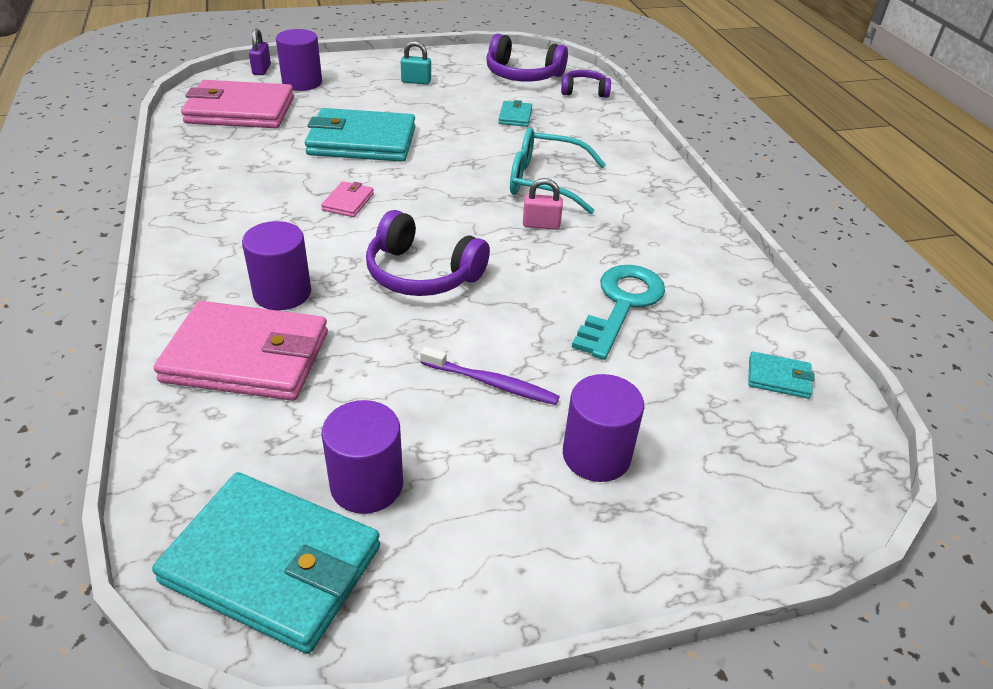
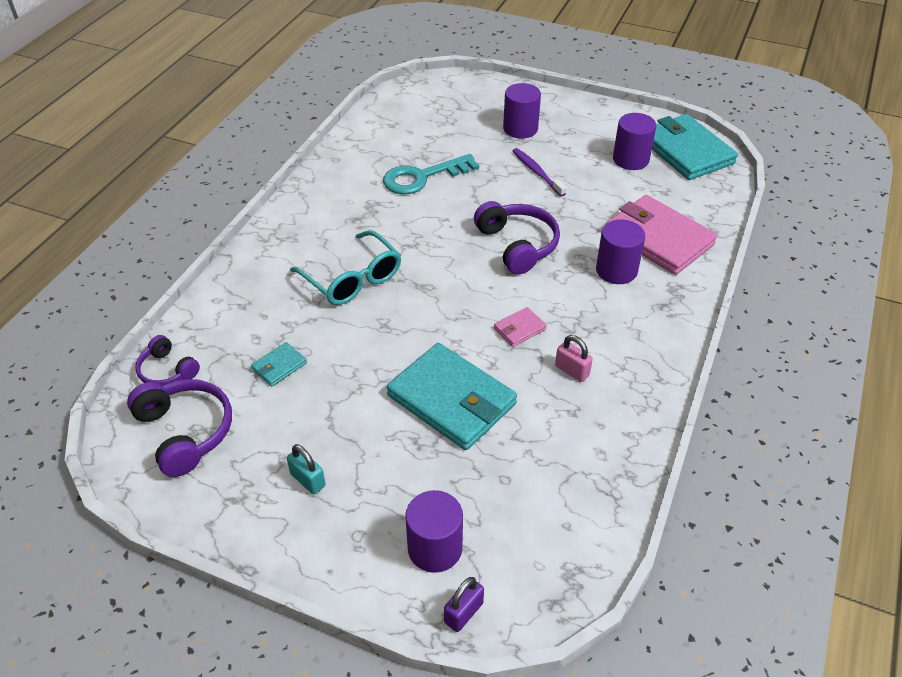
camera: 140 degrees left, 5 degrees up
pink wallet [181,80,294,128] -> none
pink padlock [523,178,563,230] -> pink padlock moved to [555,335,593,382]
turquoise wallet [748,351,815,399] -> none

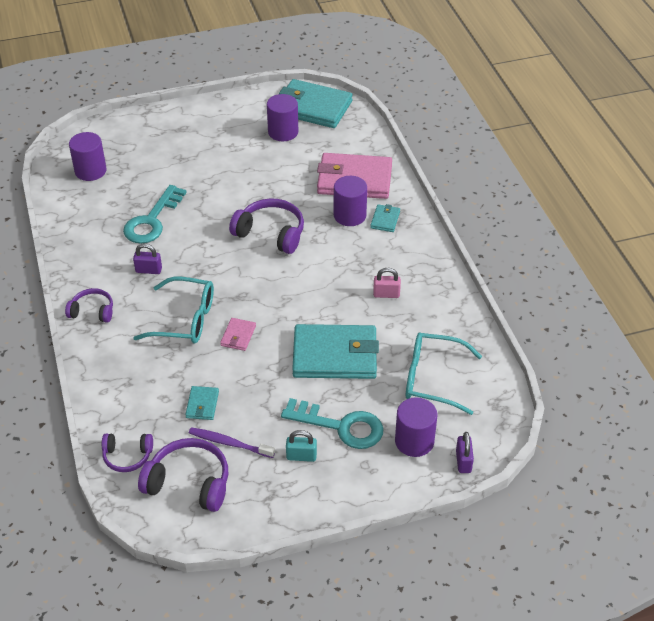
camera: 40 degrees left, 0 degrees up
pink wallet [494,307,547,347] -> pink wallet moved to [220,318,256,351]
purple cylinder [503,83,541,139] -> purple cylinder moved to [69,132,107,181]
purple toothbrush [512,148,567,196] -> purple toothbrush moved to [189,427,275,458]
none -> purple headphones [65,288,113,323]
none -> purple padlock [133,244,162,274]
none -> turquoise key [281,398,383,449]
none -> turquoise wallet [370,204,400,232]
none -> turquoise glasses [406,333,482,415]

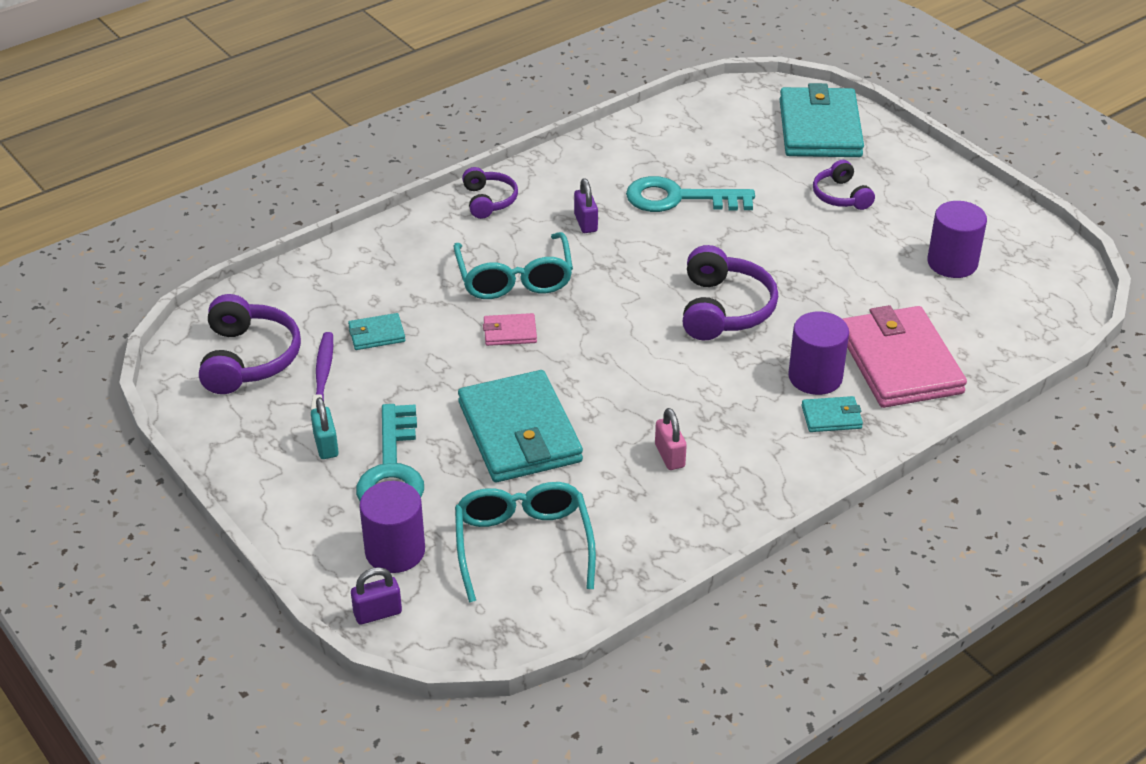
camera: 70 degrees right, 5 degrees down
purple cylinder [69,132,107,181] -> none
purple headphones [102,434,153,472] -> purple headphones moved to [813,160,875,210]
turquoise wallet [279,79,353,128] -> turquoise wallet moved to [780,83,864,157]

